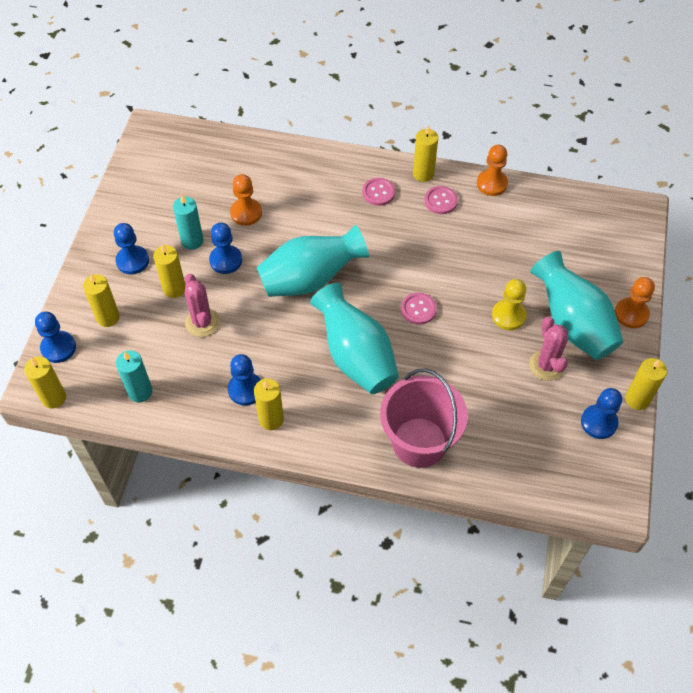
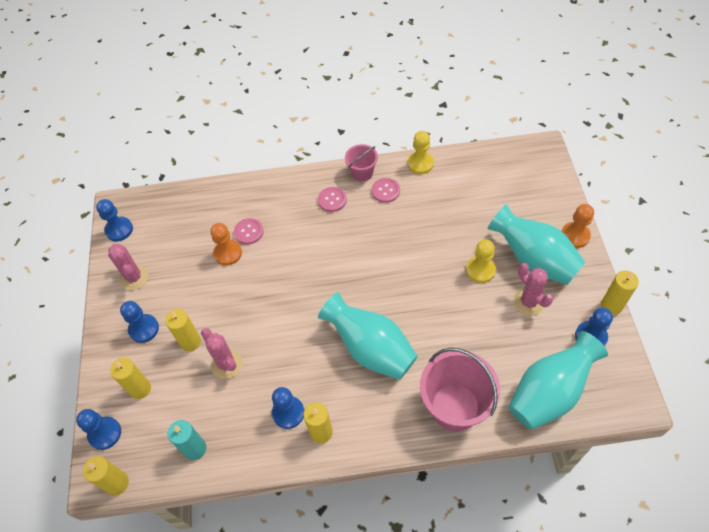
camera: 15 degrees left, 0 degrees up
turquoise candle [173,195,204,250] -> none
blue pawn [209,222,242,274] -> blue pawn moved to [96,199,133,242]
turquoise vase [256,225,369,297] -> turquoise vase moved to [509,331,608,430]
pink button [401,292,437,325] -> pink button moved to [234,218,264,245]
yellow candle [413,125,438,182] -> pink bucket [345,144,378,181]
orange pawn [477,145,508,196] -> yellow pawn [407,131,434,174]
none -> pink cactus [108,244,148,290]

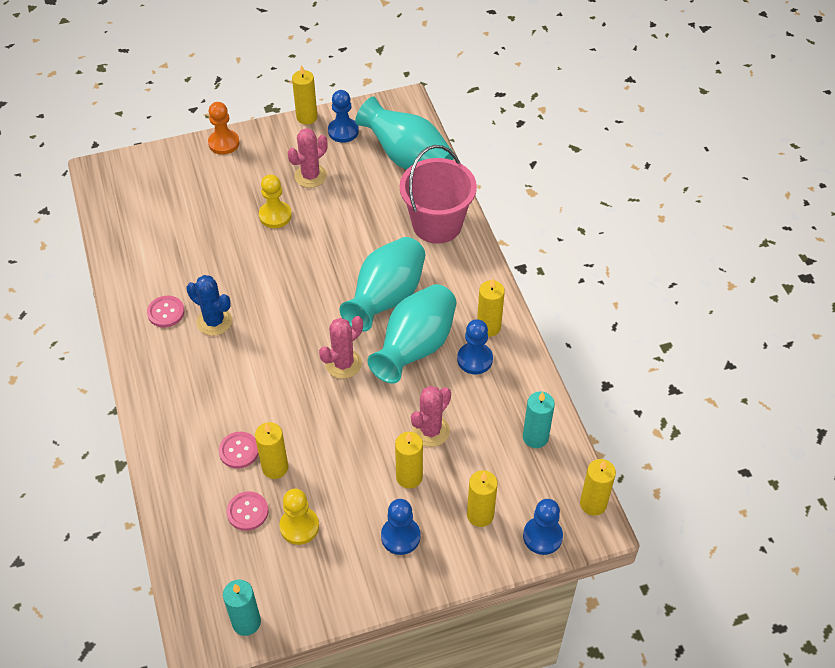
camera: 105 degrees left, 5 degrees down
blue pawn [96,199,133,242] -> turquoise candle [223,579,261,636]
pink cactus [108,244,148,290] -> pink cactus moved to [319,316,363,379]
orange pawn [210,223,242,266] -> yellow candle [255,422,288,479]
pink button [318,187,347,212] -> pink button moved to [227,491,268,531]
pink bucket [345,144,378,181] -> none
yellow pawn [407,131,434,174] -> yellow pawn moved to [279,489,319,545]
turquoise vase [487,204,585,285] -> turquoise vase moved to [368,284,457,384]
none -> blue cactus [186,275,232,336]

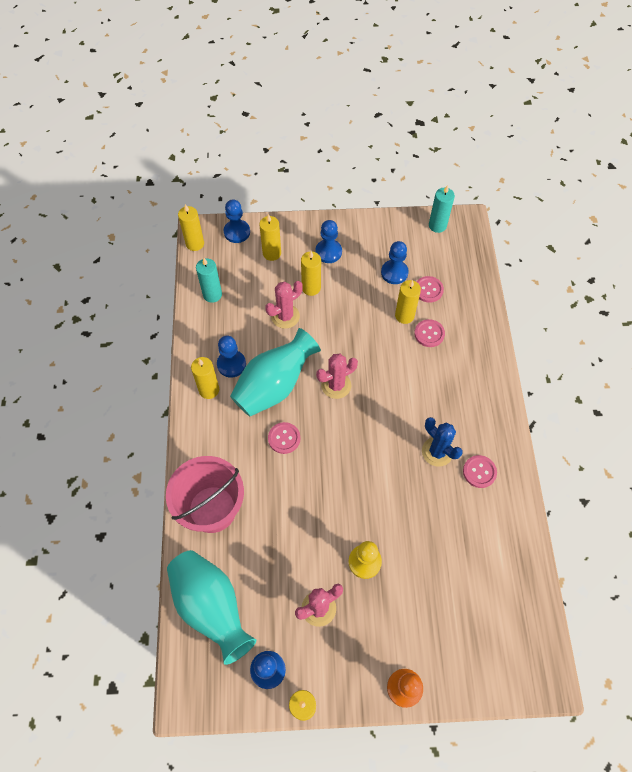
camera: 165 degrees left, 10 degrees up
yellow pawn [279,489,319,545] -> blue pawn [381,241,409,284]
turquoise vase [340,237,425,332] -> pink button [268,422,300,454]

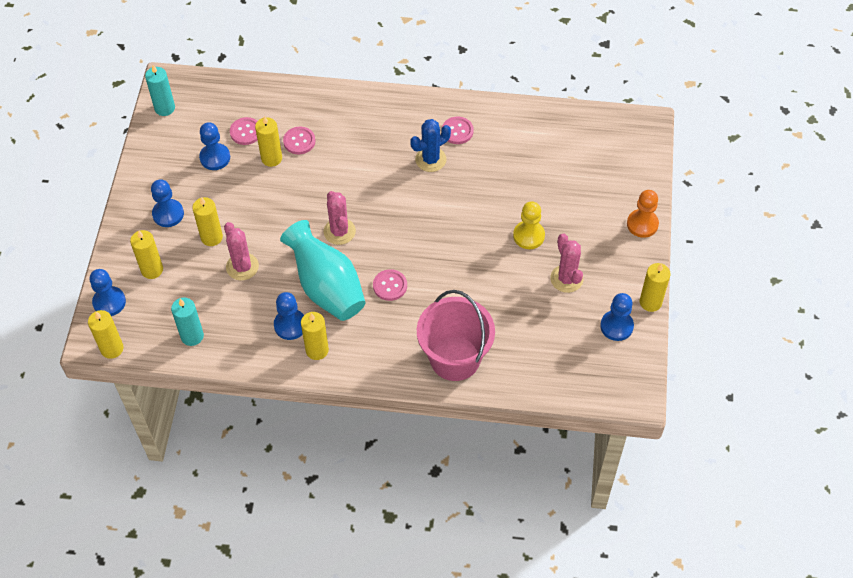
camera: 80 degrees left, 5 degrees down
turquoise vase [167,550,256,665] -> none

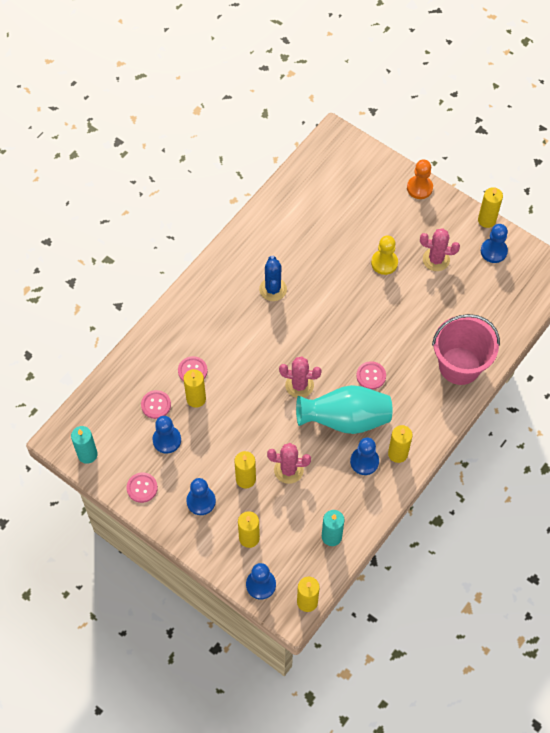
camera: 60 degrees left, 5 degrees up
pink button [442,117,474,144] -> pink button moved to [127,473,158,503]

